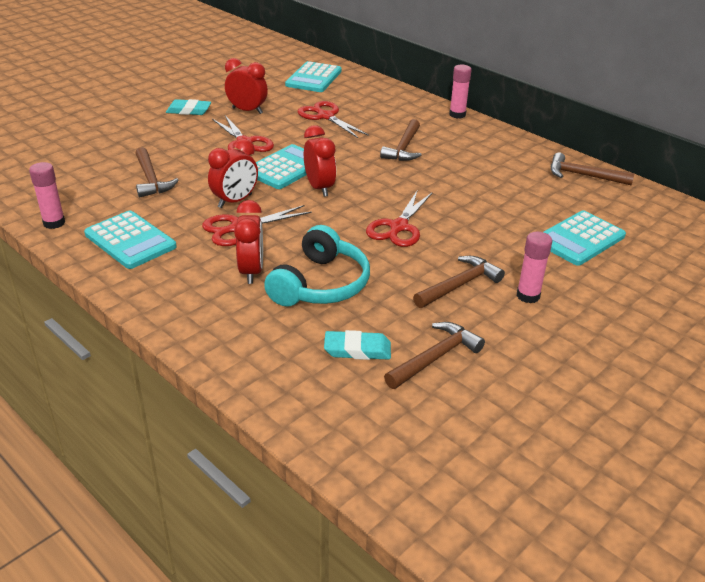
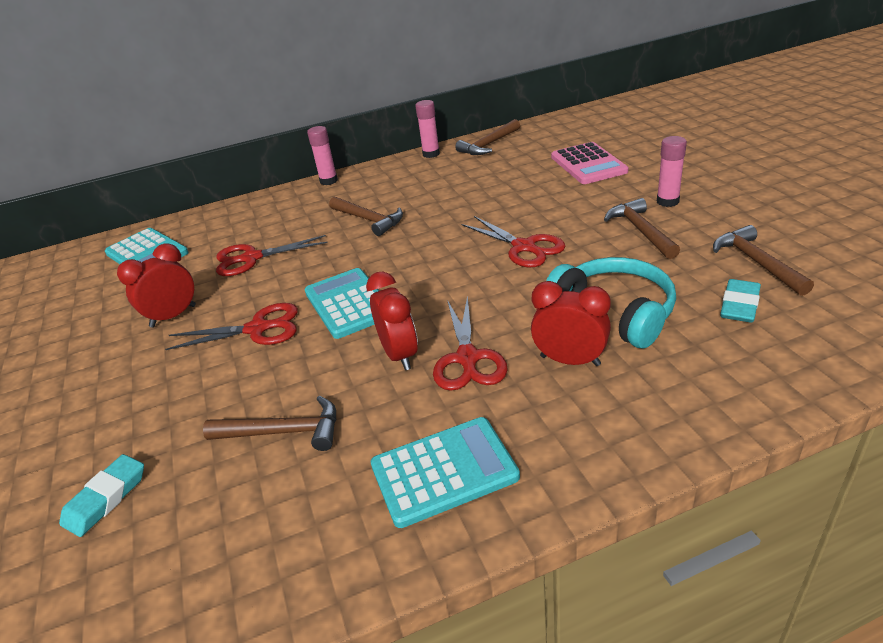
camera: 60 degrees left, 0 degrees up
pink glue stick [29,162,65,229] -> pink glue stick moved to [415,100,440,158]
turquoise eraser [166,99,211,115] -> turquoise eraser moved to [59,454,144,537]
red clock [304,125,336,197] -> none
turquoise calculator [544,211,626,266] -> pink calculator [551,142,629,184]

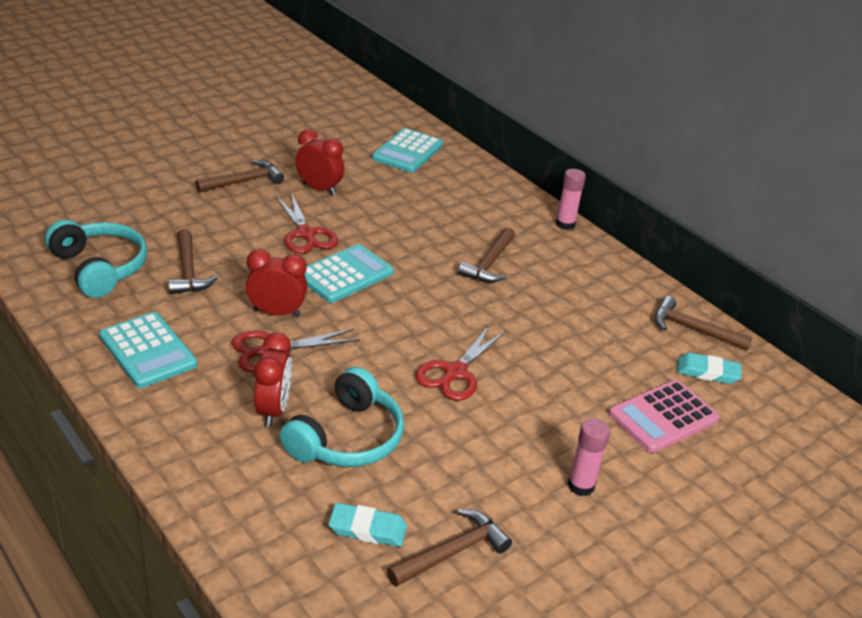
camera: 65 degrees right, 0 degrees up
turquoise eraser [59,454,144,537] -> turquoise eraser moved to [677,353,742,384]
red scissors [216,235,327,276] -> none
red clock [366,272,418,370] -> red clock turned 135 degrees counterclockwise [246,249,307,317]
pink glue stick [415,100,440,158] -> none
brown hammer [604,198,680,259] -> brown hammer moved to [195,160,284,192]
none -> turquoise headphones [45,219,147,298]

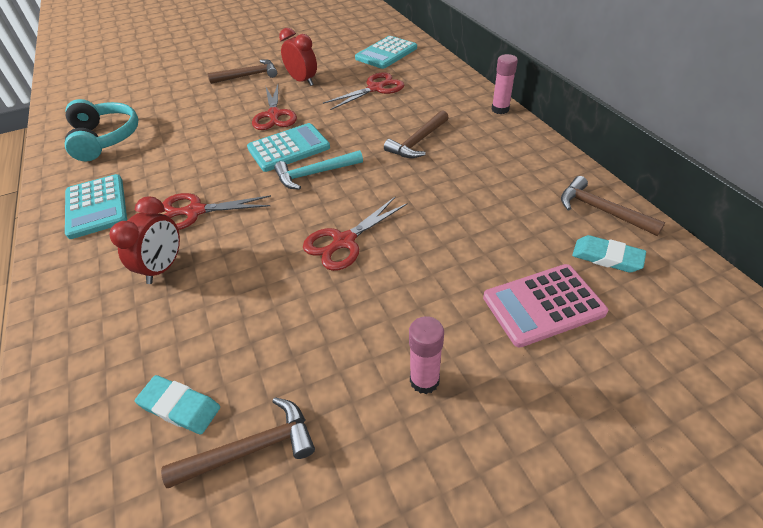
camera: 20 degrees right, 10 degrees up
brown hammer [168,229,218,294] -> none
red clock [246,249,307,317] -> none
turquoise headphones [280,367,404,467] -> none
none -> turquoise hammer [274,150,363,190]
none -> red scissors [323,72,405,110]

